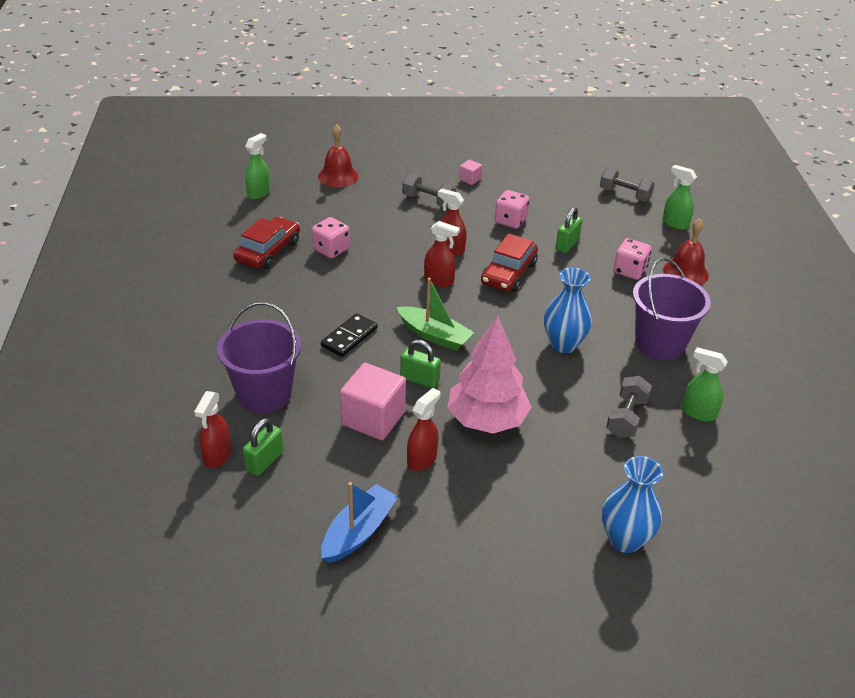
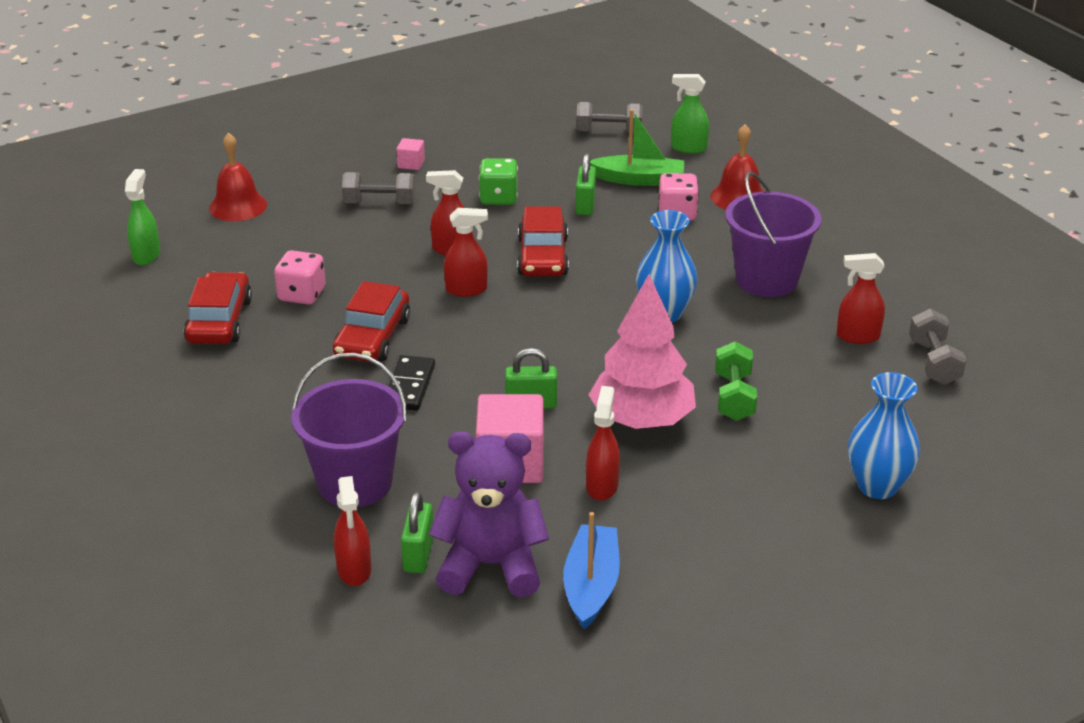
camera: 25 degrees left, 5 degrees down
green boat [397,278,474,351] -> green boat moved to [590,109,685,186]
pink dice [495,190,529,229] -> green dice [479,158,518,205]
grey dumbbell [606,376,652,438] -> grey dumbbell moved to [909,308,966,385]
green spray bottle [682,347,728,421] -> red spray bottle [837,253,885,344]
none -> red car [333,281,410,362]
none -> purple teddy bear [429,431,549,597]
none -> green dumbbell [715,341,757,421]

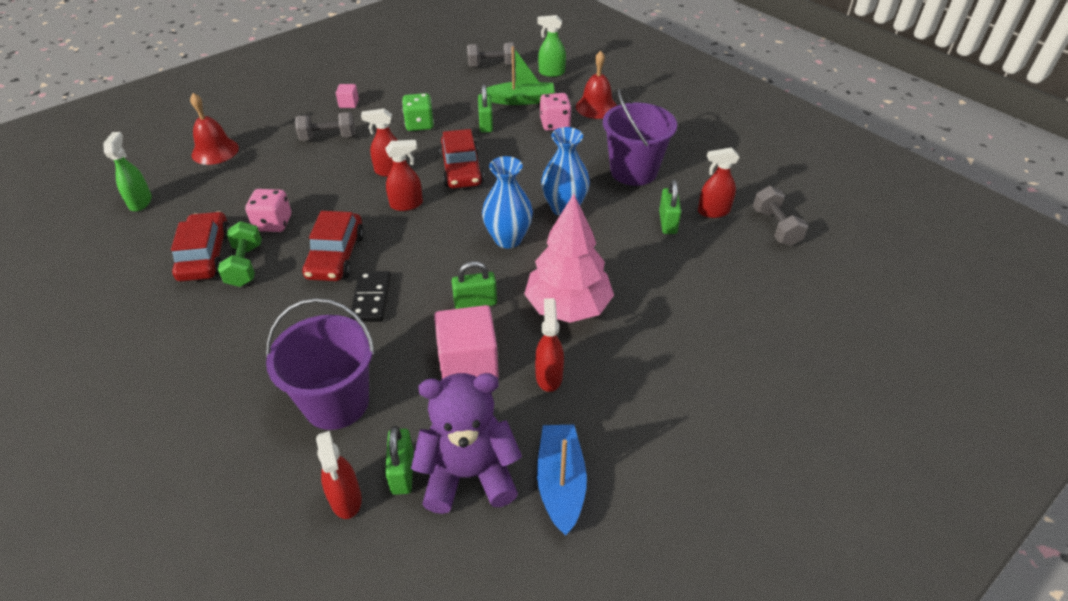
camera: 10 degrees left, 10 degrees up
green dumbbell [715,341,757,421] -> green dumbbell moved to [218,221,262,287]
blue vase [848,372,920,499] -> blue vase moved to [482,156,533,248]
none -> green padlock [659,180,681,234]

